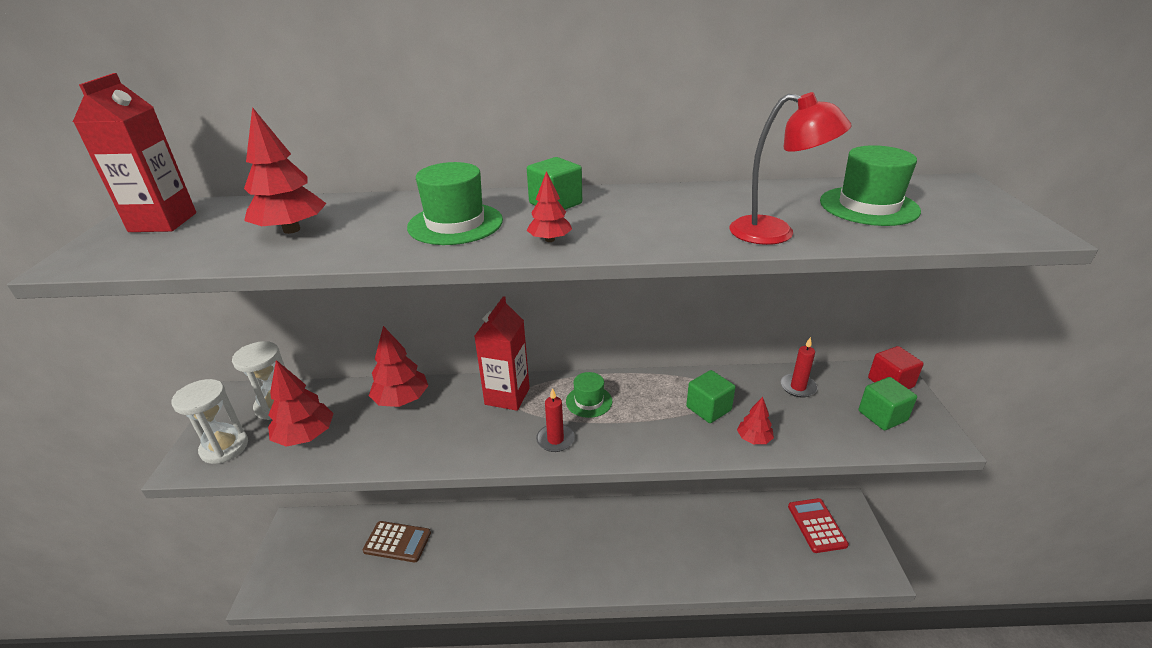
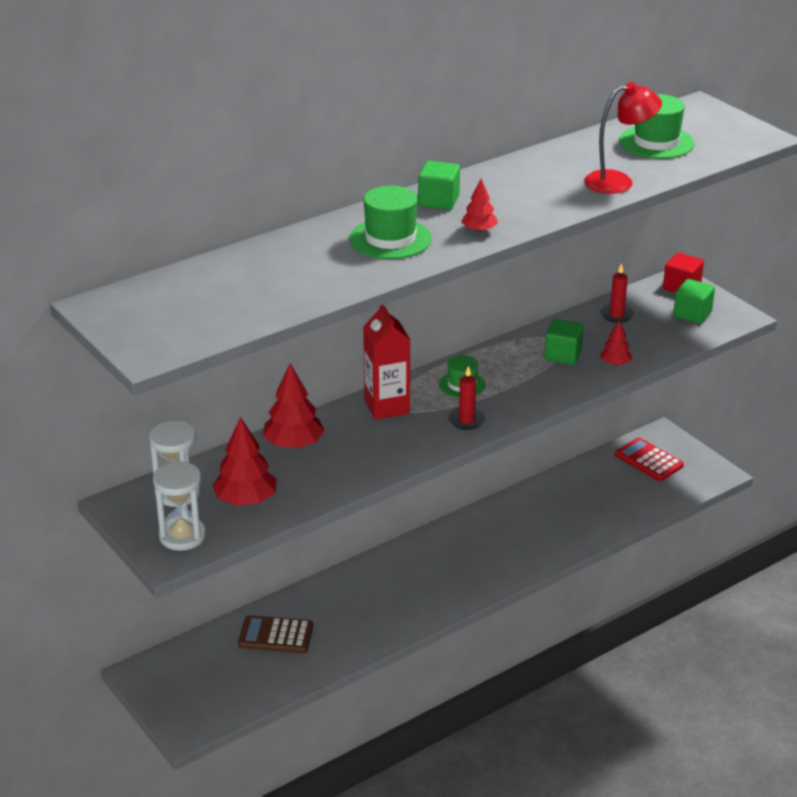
camera: 35 degrees left, 0 degrees up
red carton [73,73,196,232] -> none
red tree [244,107,327,234] -> none
brown calculator [363,521,431,562] -> brown calculator turned 150 degrees counterclockwise [238,615,313,654]

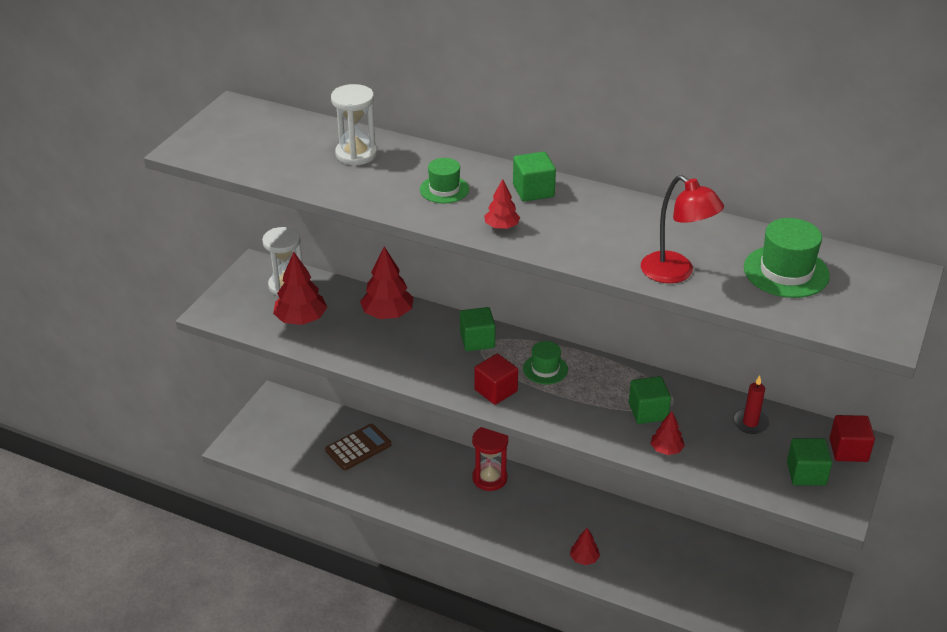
camera: 60 degrees right, 5 degrees up
white hourglass [153,461,206,551] -> white hourglass moved to [331,84,377,166]
brown calculator [238,615,313,654] -> brown calculator turned 75 degrees clockwise [325,424,391,470]
green hat [349,186,432,259] -> green hat [420,158,469,203], size x0.64
red carton [363,305,410,420] -> green cube [460,307,495,351]
red candle [448,366,485,430] -> red cube [474,354,518,405]
red calculator [615,437,684,481] -> none
none -> red hourglass [472,427,508,491]
none -> red tree [570,528,600,565]

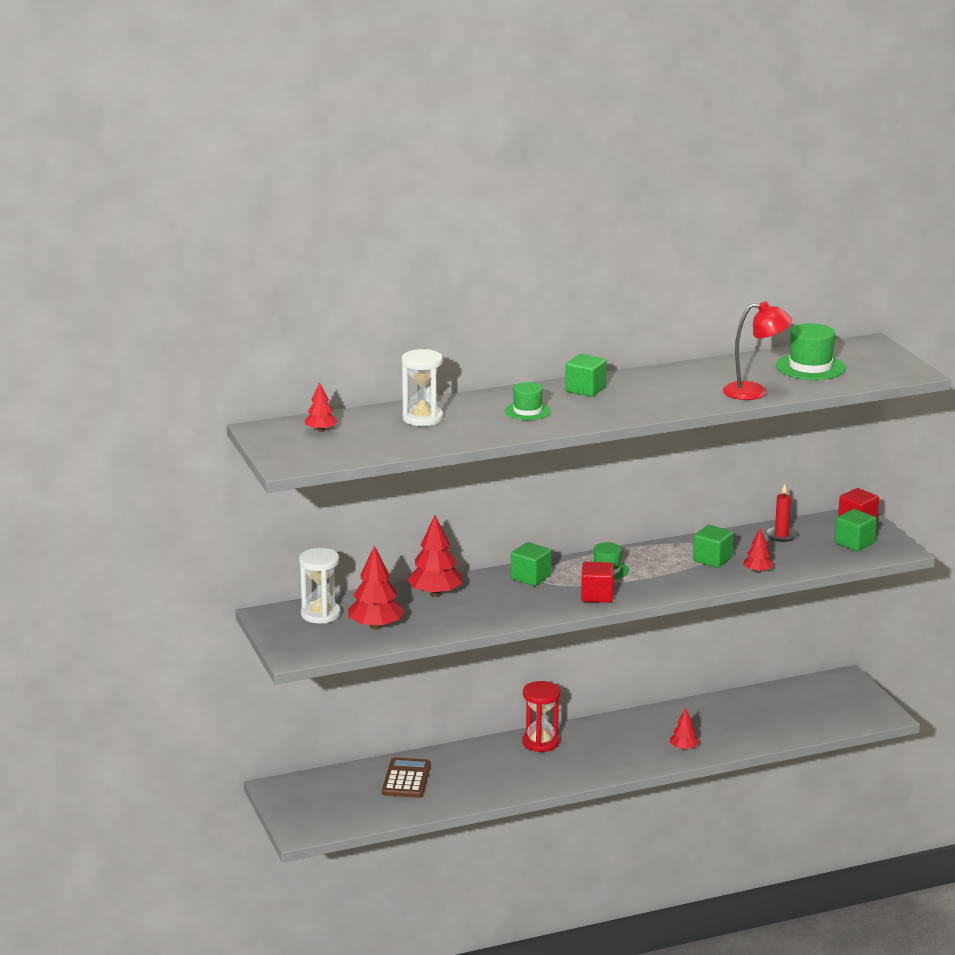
camera: 45 degrees left, 15 degrees down
red tree [484,179,520,229] -> red tree moved to [304,382,337,432]

